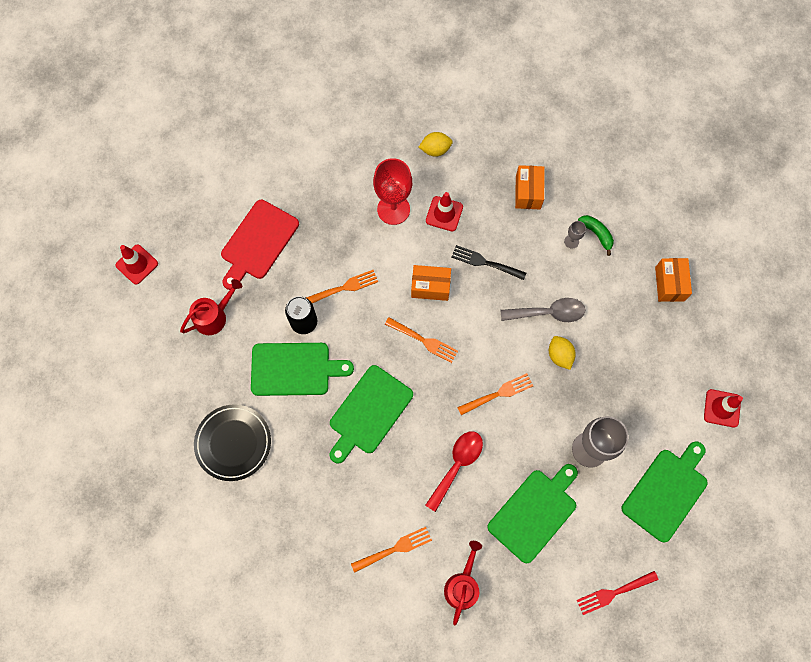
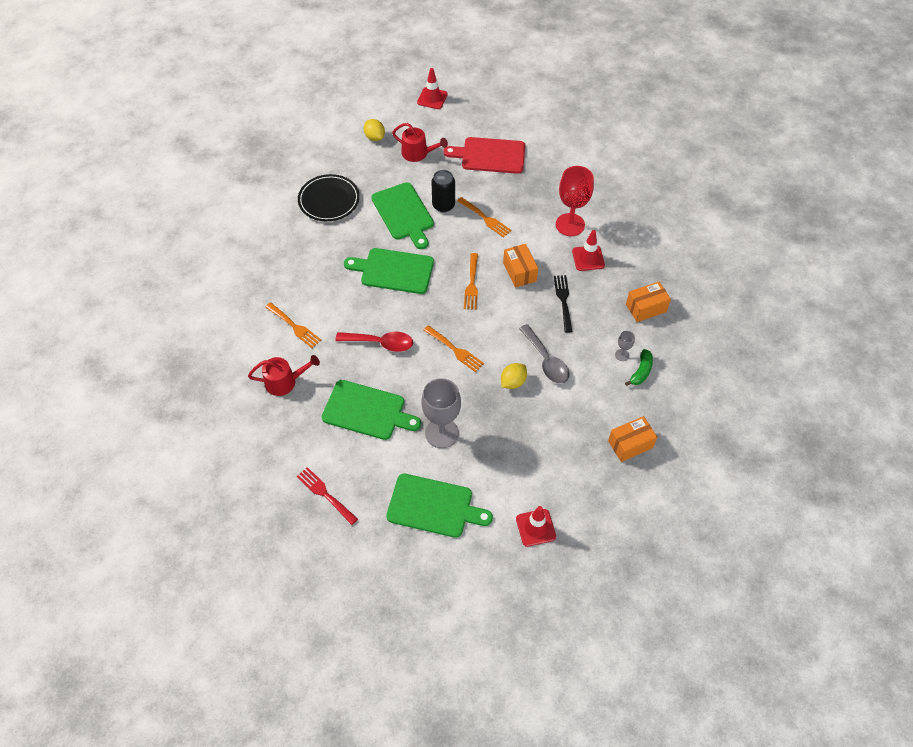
camera: 65 degrees right, 15 degrees down
yellow lemon [419,132,453,157] -> yellow lemon moved to [364,119,385,141]

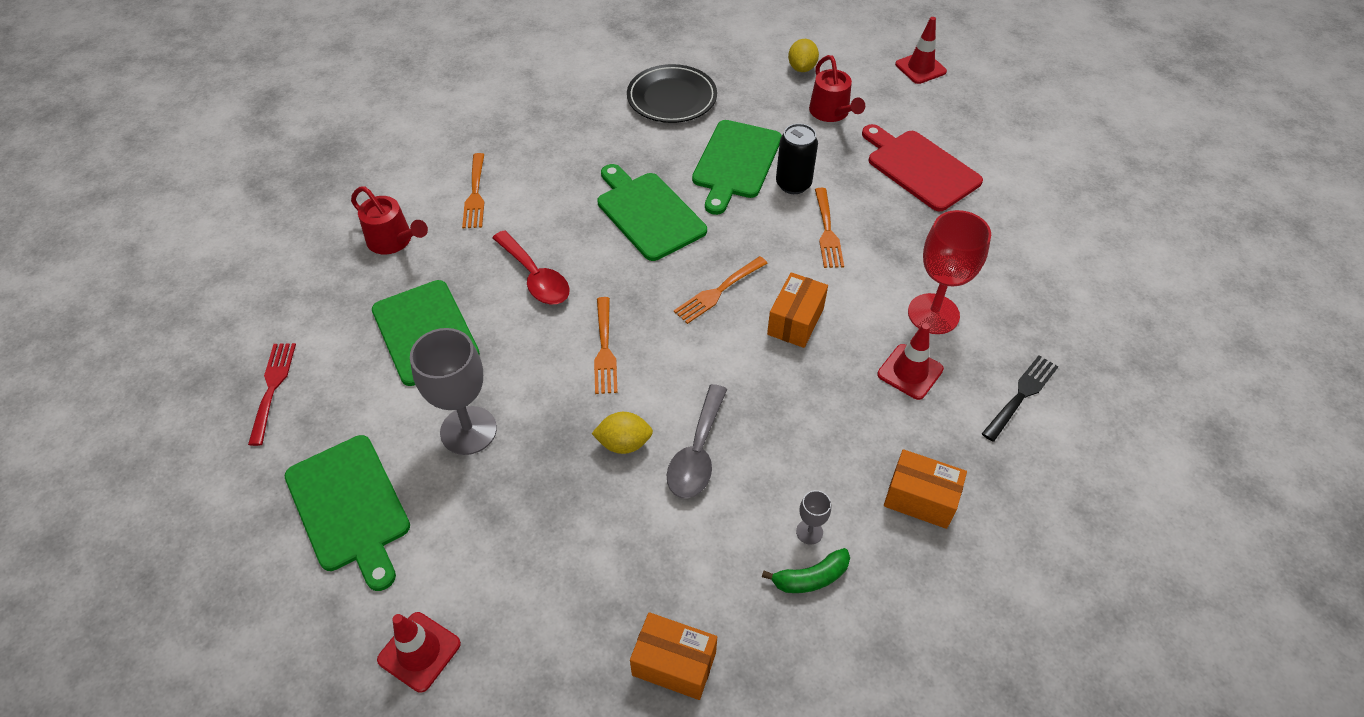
camera: 45 degrees right, 5 degrees down
black fork [554,275,573,333] -> black fork moved to [982,355,1059,442]

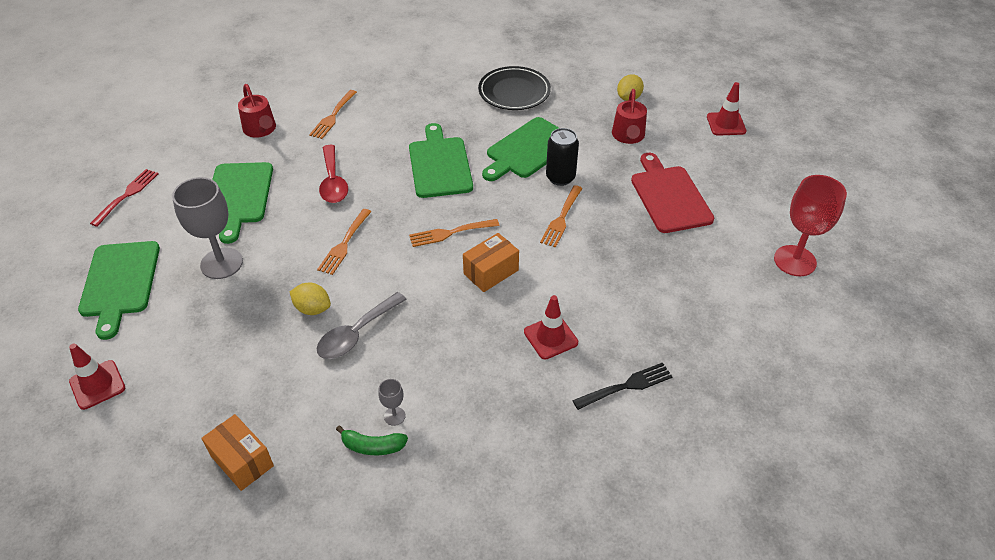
camera: 25 degrees right, 5 degrees down
orange box [884,449,967,529] -> none
red goblet [908,210,991,334] -> red goblet moved to [774,175,847,276]

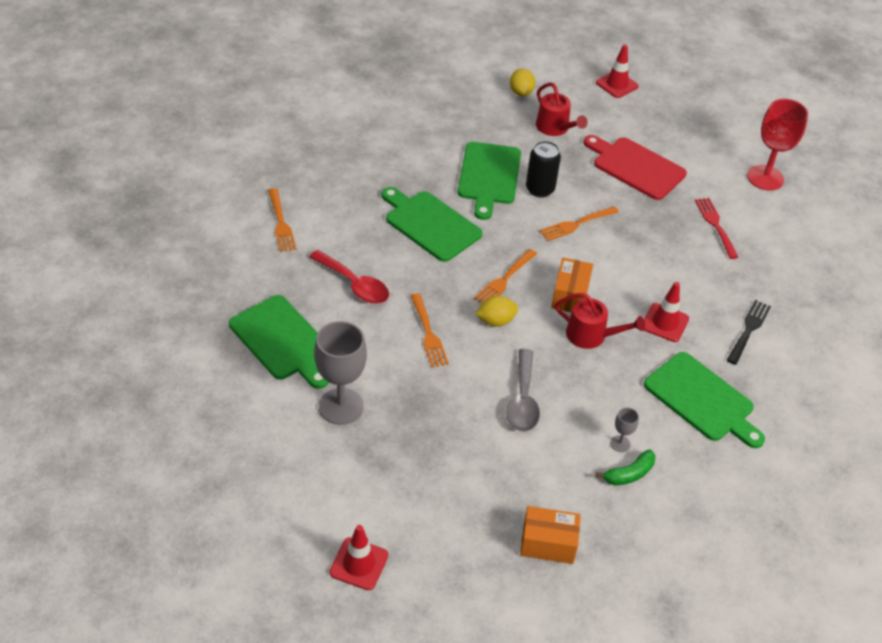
camera: 40 degrees left, 0 degrees up
green cutting board [78,241,160,340] -> green cutting board moved to [644,352,765,448]
red fork [90,169,159,227] -> red fork moved to [695,198,738,259]
red watering can [238,84,276,138] -> red watering can moved to [555,293,645,349]
yellow lemon [290,283,331,315] -> yellow lemon moved to [475,296,518,327]
black plate [478,66,551,110] -> none
orange fork [540,185,583,248] -> orange fork turned 75 degrees clockwise [540,206,619,241]

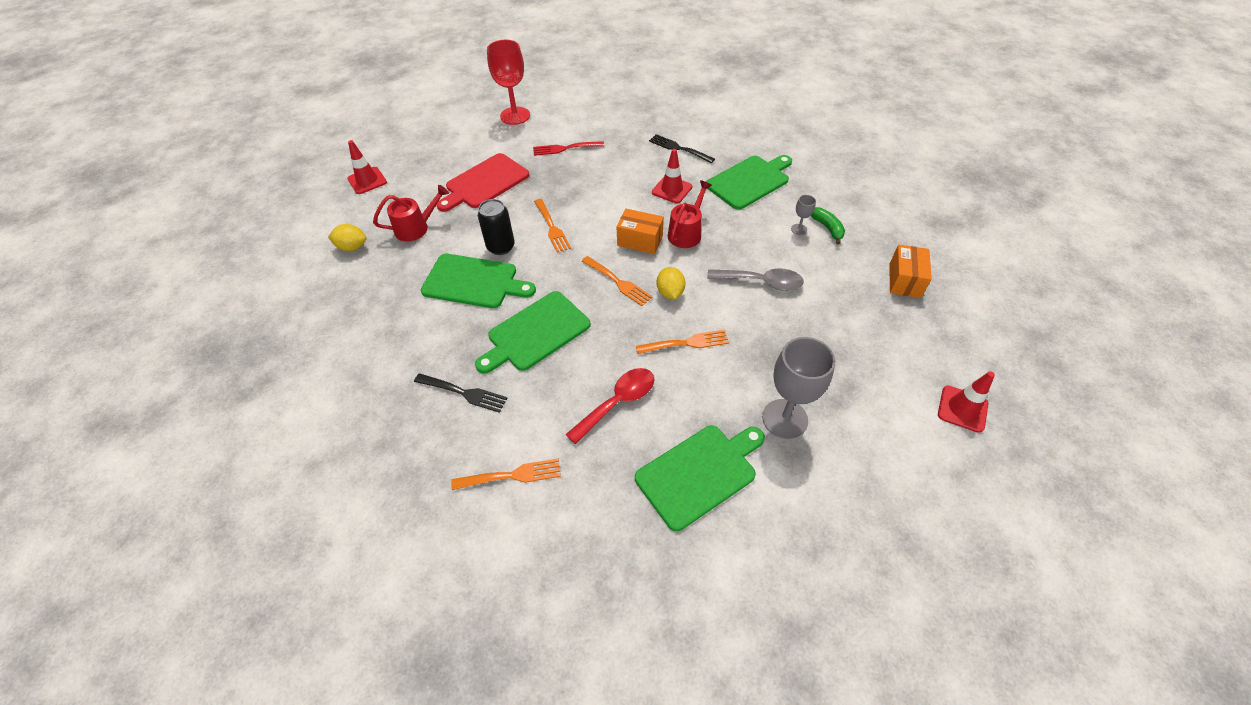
camera: 80 degrees left, 5 degrees up
none -> black fork [414,373,507,413]

